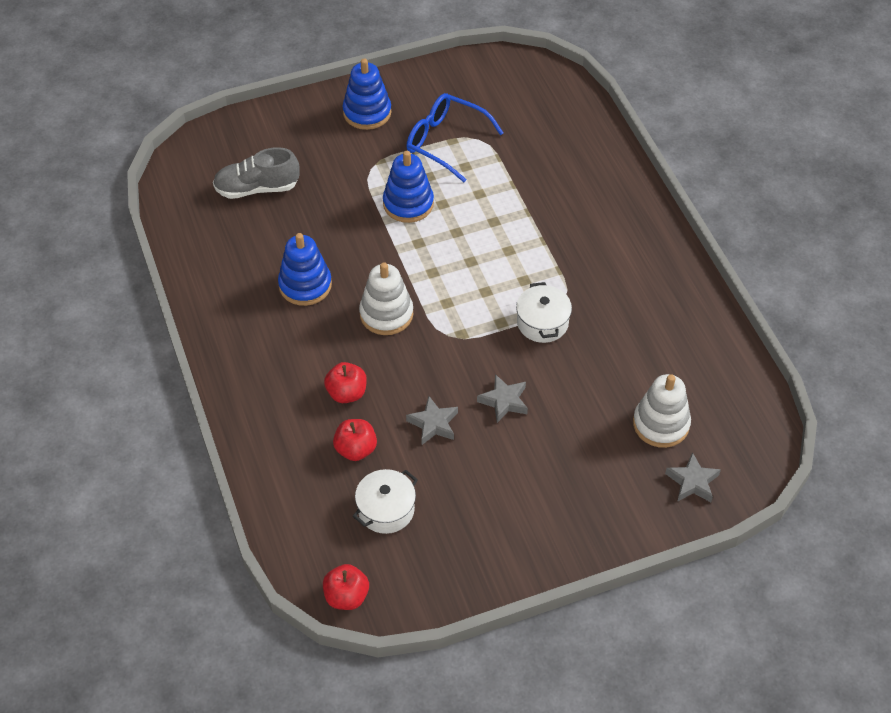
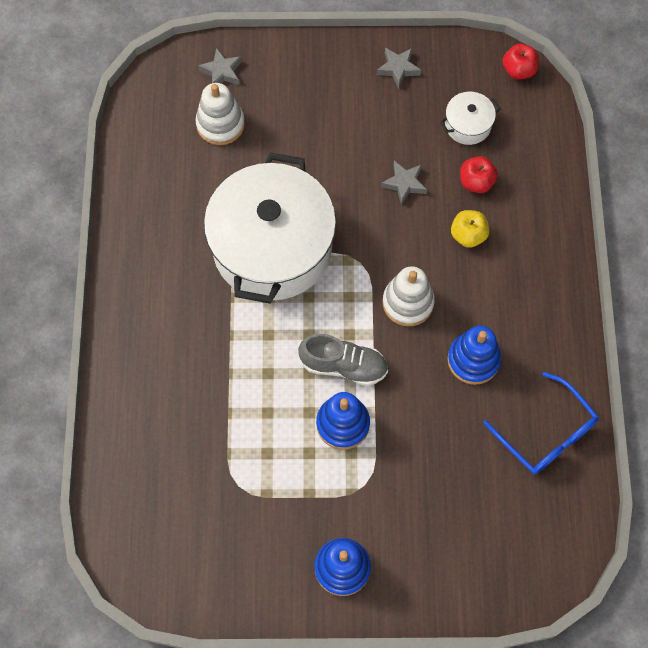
camera: 160 degrees left, 15 degrees up
grey shoe [213,147,299,199] -> grey shoe moved to [298,334,388,386]
red apple [324,362,367,403] -> yellow apple [451,210,490,248]
blue glasses [406,93,503,182] -> blue glasses moved to [483,372,599,475]
grey star [477,374,528,423] -> grey star moved to [376,48,421,89]
white pot [516,282,572,343] -> white pot [204,152,336,304], size x2.46

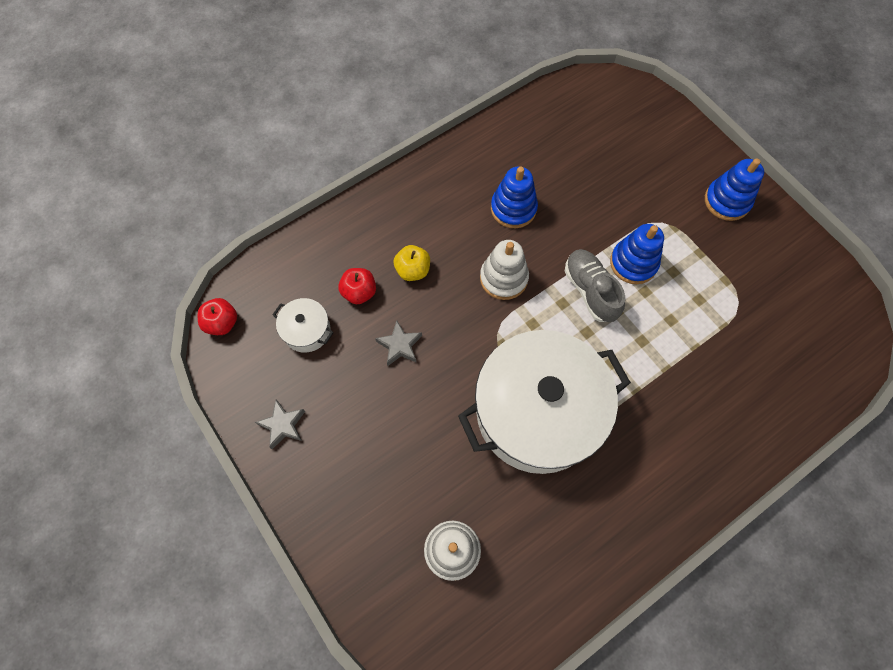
camera: 125 degrees left, 0 degrees up
grey star [198,48,242,85] -> none
blue glasses [483,372,599,475] -> none

